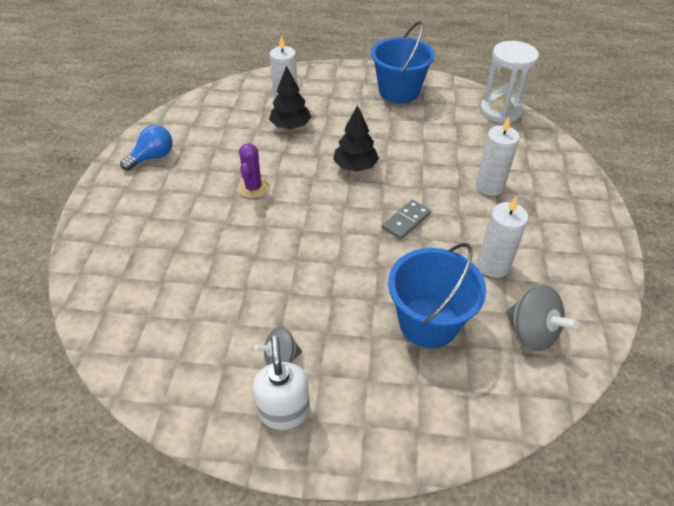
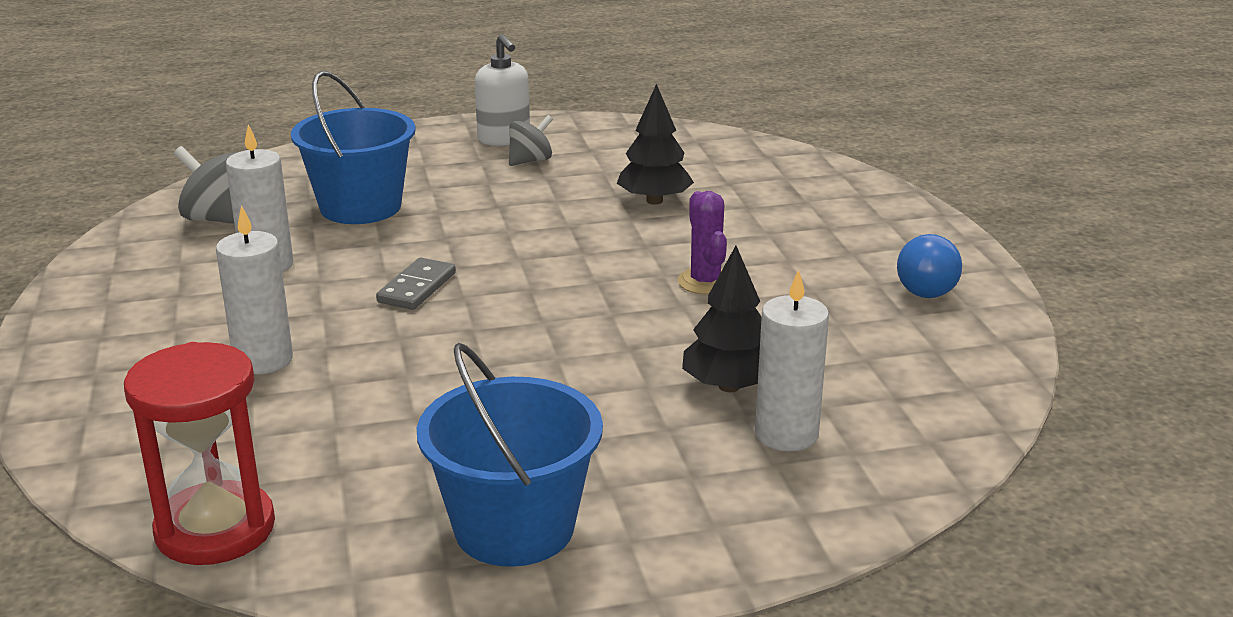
camera: 160 degrees right, 20 degrees down
black tree [333,105,379,172] -> black tree moved to [617,84,694,205]
white hourglass [480,41,539,123] -> red hourglass [124,342,275,565]

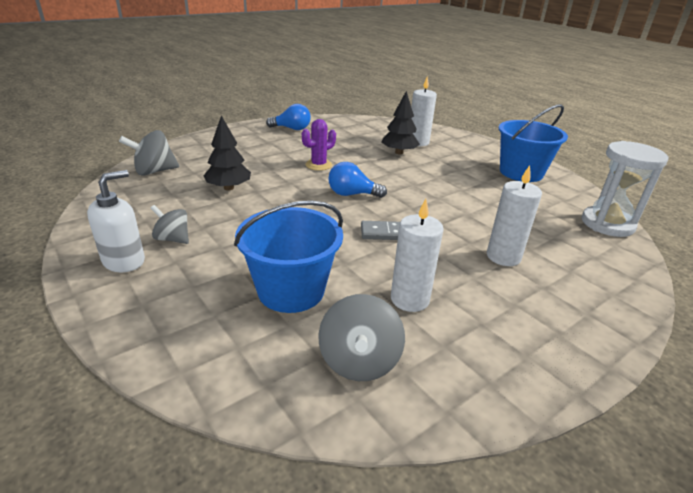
camera: 115 degrees left, 5 degrees up
red hourglass [124,342,275,565] -> white hourglass [582,141,668,237]
none -> grey spinning top [119,130,179,176]
none -> blue light bulb [328,162,387,198]

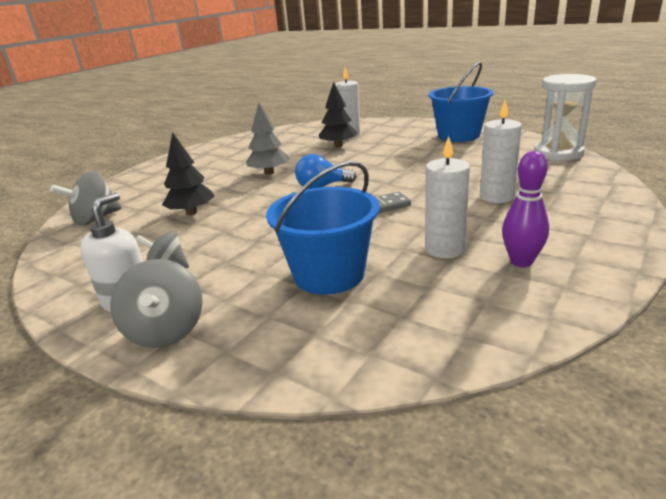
camera: 15 degrees left, 5 degrees down
blue light bulb [266,104,311,130] -> none
purple cactus [302,119,336,171] -> grey tree [246,103,290,175]
grey spinning top [318,294,405,381] -> grey spinning top moved to [110,259,203,348]
none -> purple bowling pin [502,151,549,267]

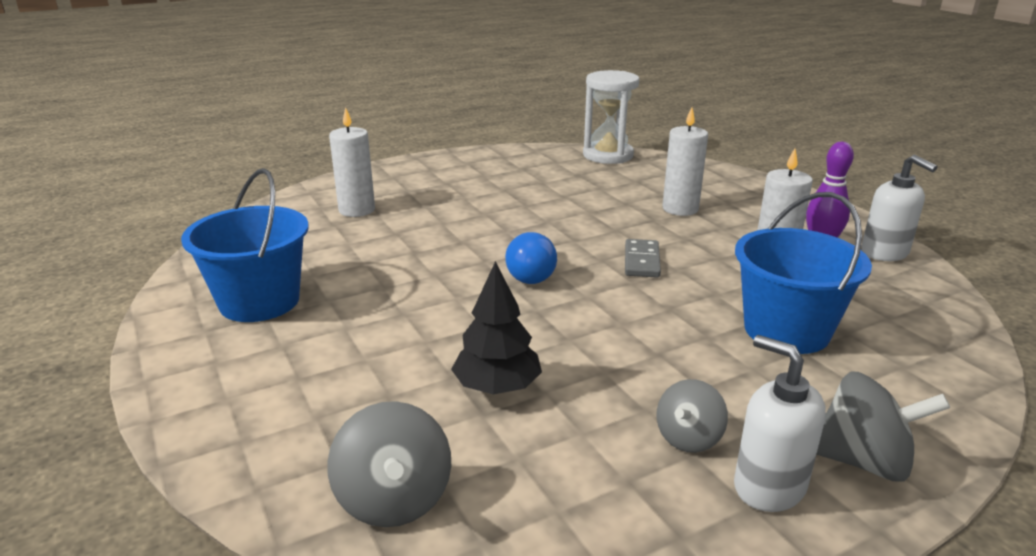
camera: 65 degrees left, 0 degrees up
grey tree [246,103,290,175] -> none
black tree [319,82,357,147] -> none
blue bucket [429,62,494,142] -> blue bucket moved to [181,168,309,322]
none -> white soap dispenser [861,155,937,261]

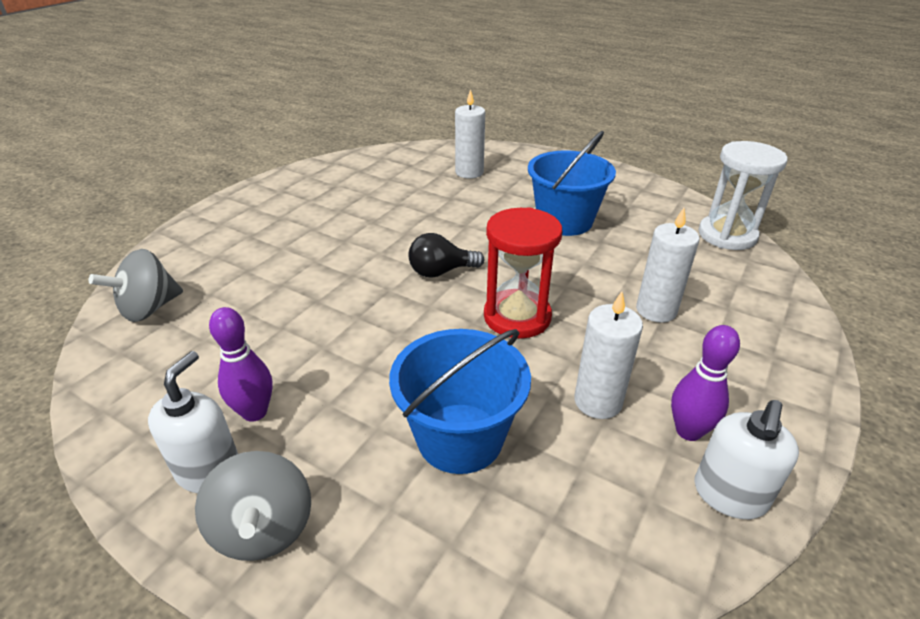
camera: 60 degrees right, 10 degrees up
blue bucket [181,168,309,322] -> blue bucket moved to [528,131,616,236]
black tree [451,261,542,394] -> none
blue light bulb [505,232,557,284] -> black light bulb [408,233,484,278]
grey domino [625,239,661,278] -> red hourglass [484,207,562,339]
grey spinning top [657,379,728,453] -> purple bowling pin [209,307,273,422]

